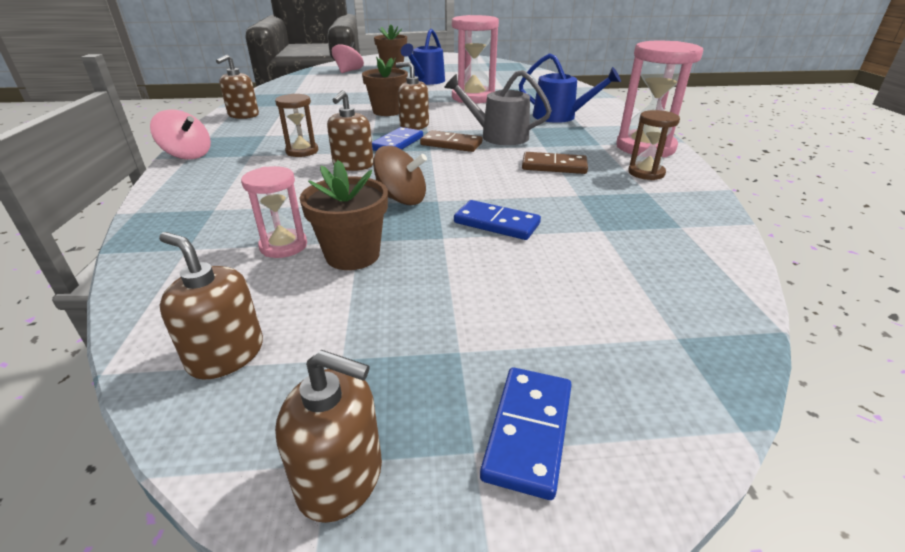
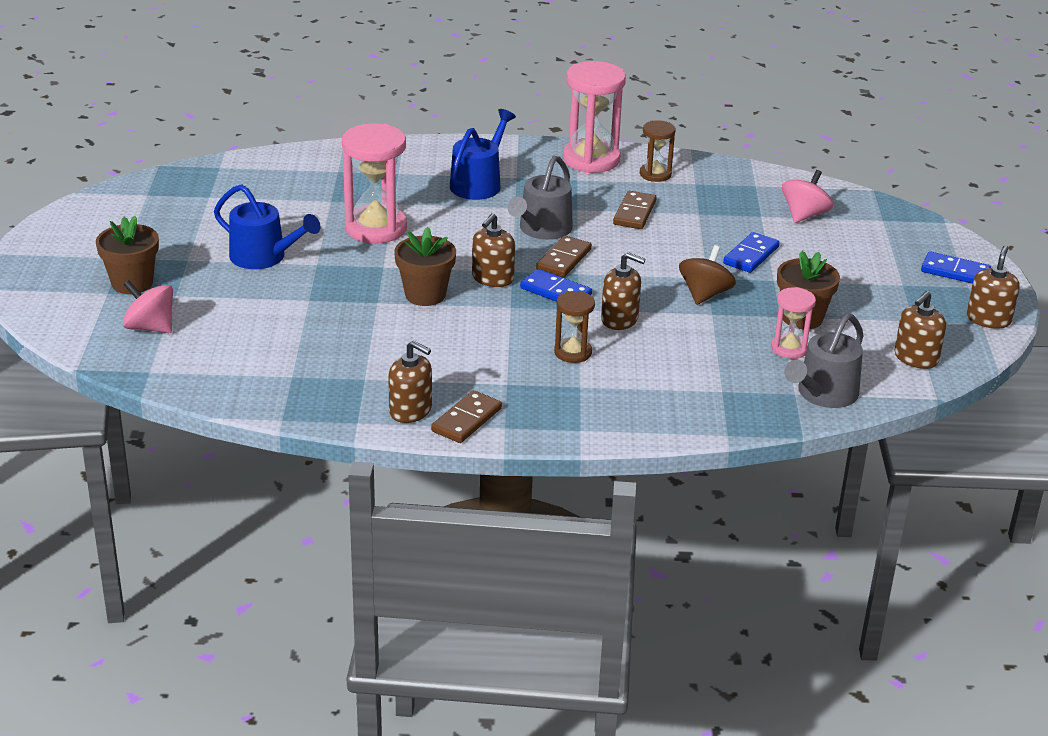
camera: 85 degrees left, 0 degrees up
pink spinning top [150,109,211,160] -> pink spinning top moved to [782,170,833,223]
none -> brown domino [431,390,502,443]
none -> grey watering can [784,313,863,408]

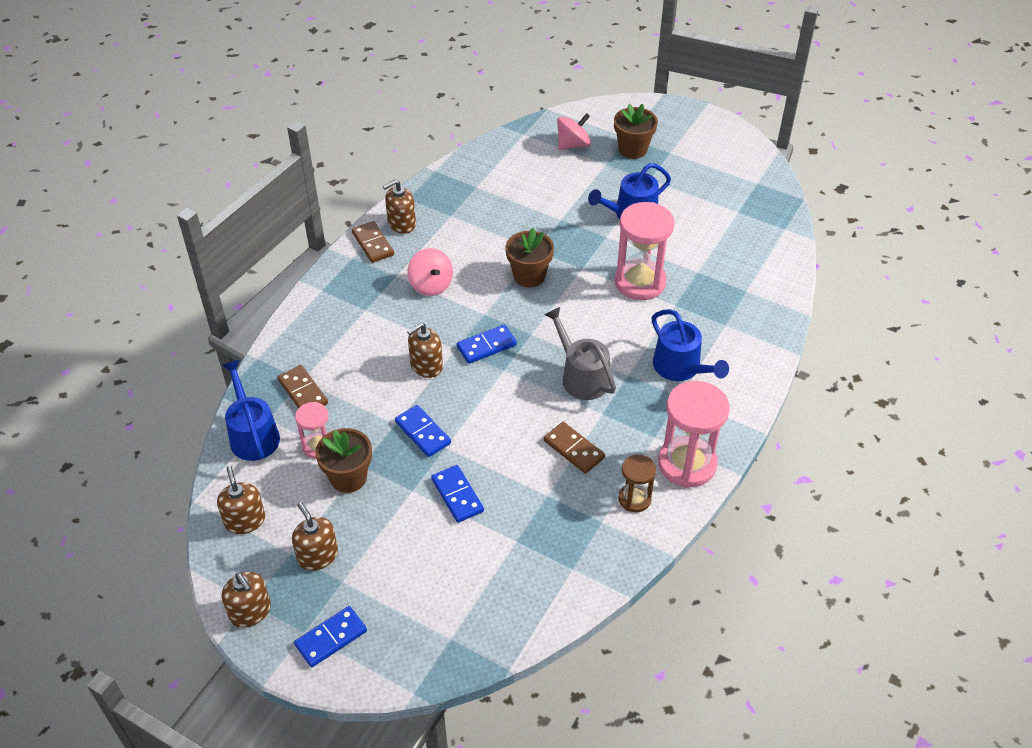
camera: 120 degrees right, 15 degrees up
brown soap dispenser [472,213,515,287] -> brown soap dispenser moved to [292,502,338,571]
brown domino [536,236,592,277] -> brown domino moved to [277,365,328,408]
brown hourglass [554,291,595,363] -> none
brown spinning top [679,245,736,305] -> blue domino [395,405,451,457]
pink spinning top [782,170,833,223] -> pink spinning top moved to [408,248,453,296]
grey watering can [784,313,863,408] -> blue watering can [222,360,280,461]

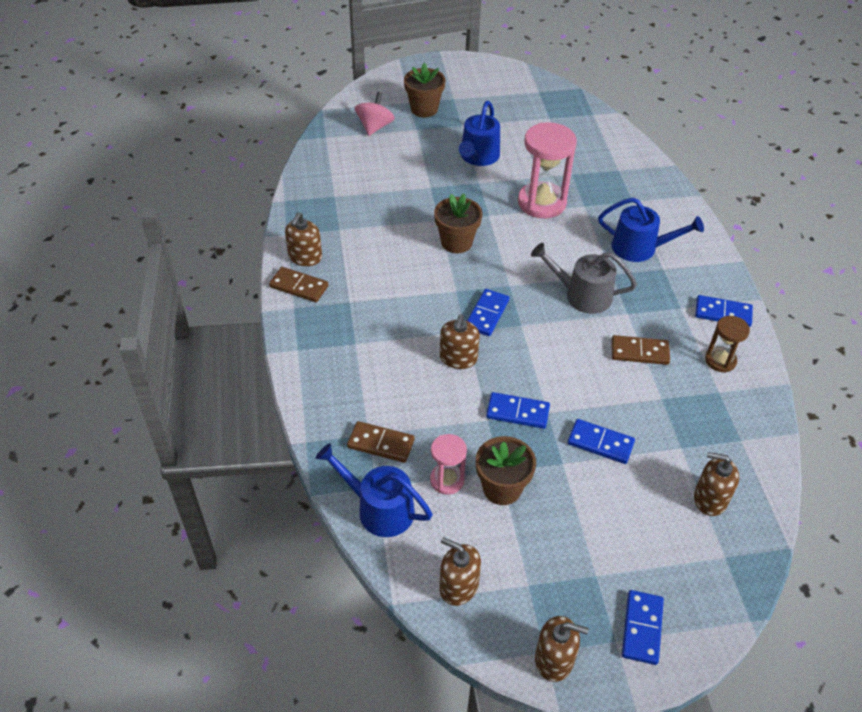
camera: 40 degrees left, 0 degrees up
brown soap dispenser [292,502,338,571] -> brown soap dispenser moved to [694,452,739,516]
pink spinning top [408,248,453,296] -> none
pink hourglass [658,381,730,488] -> blue domino [695,295,753,327]

